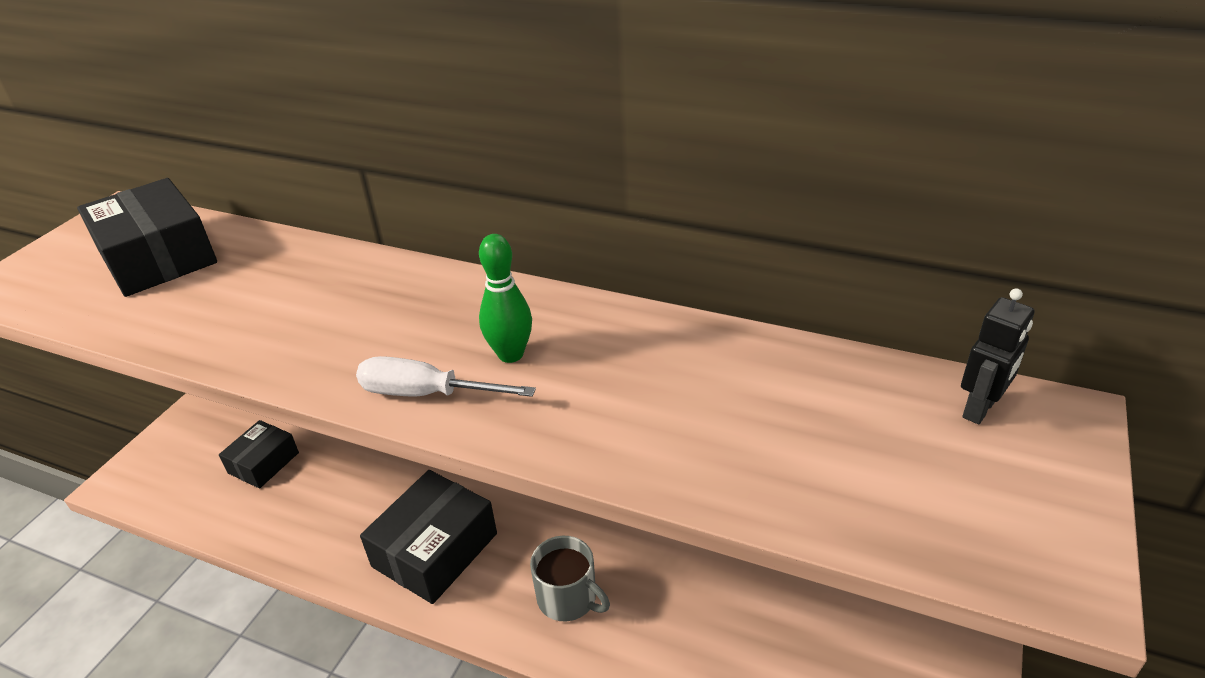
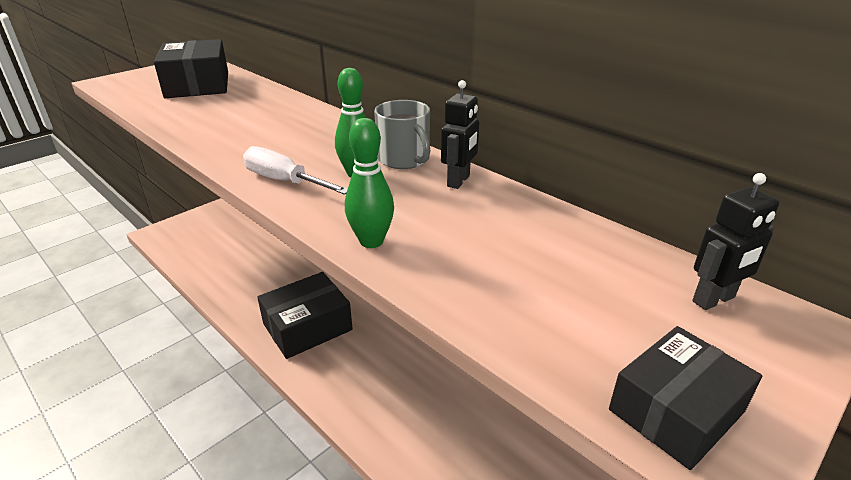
camera: 20 degrees right, 5 degrees down
black box [219,420,299,489] -> black box moved to [609,326,762,470]
grey mug [530,536,610,621] -> grey mug moved to [374,100,430,169]
none -> green bowling pin [345,118,394,248]
none -> black robot [441,80,479,189]

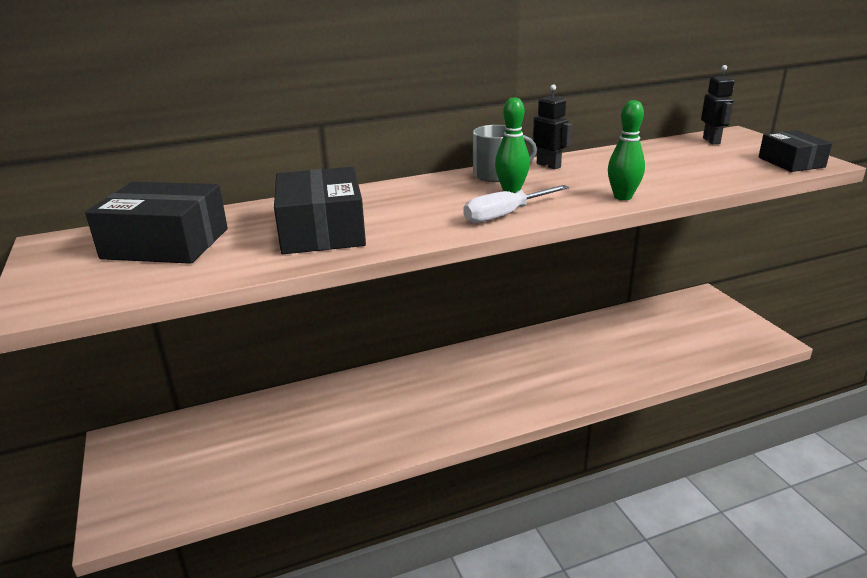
camera: 65 degrees left, 5 degrees down
black box [257,272,353,359] -> black box moved to [274,167,366,254]

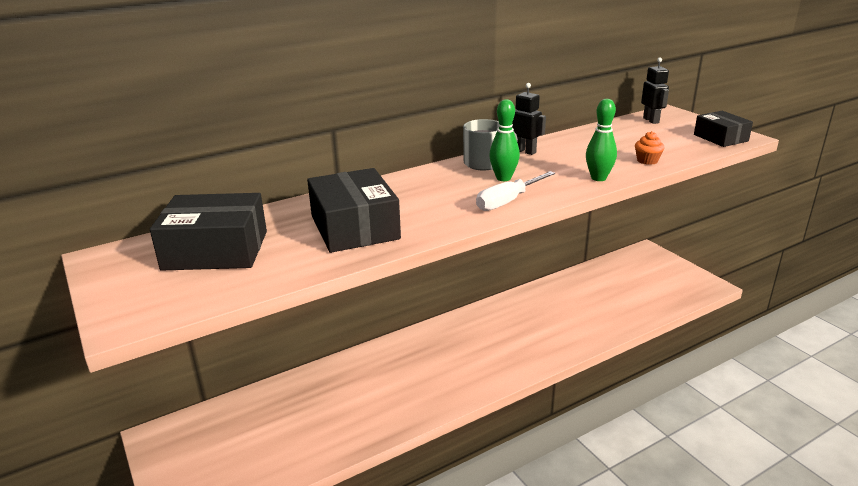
camera: 10 degrees left, 0 degrees up
none -> orange cupcake [635,131,665,165]

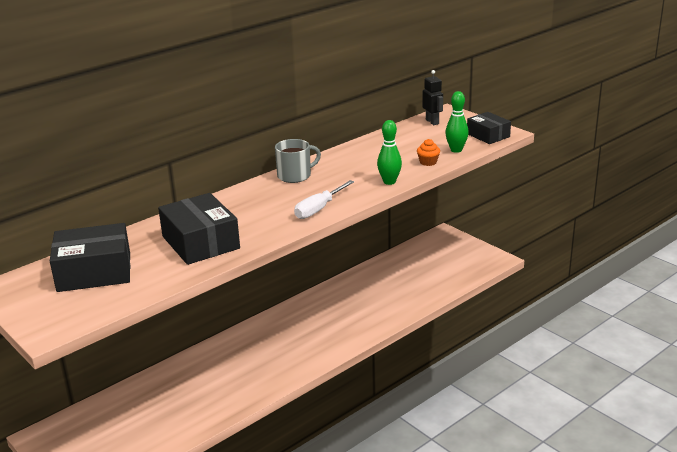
camera: 10 degrees left, 0 degrees up
green bowling pin [489,99,520,181] -> green bowling pin moved to [445,91,469,153]
black robot [512,83,546,155] -> none

